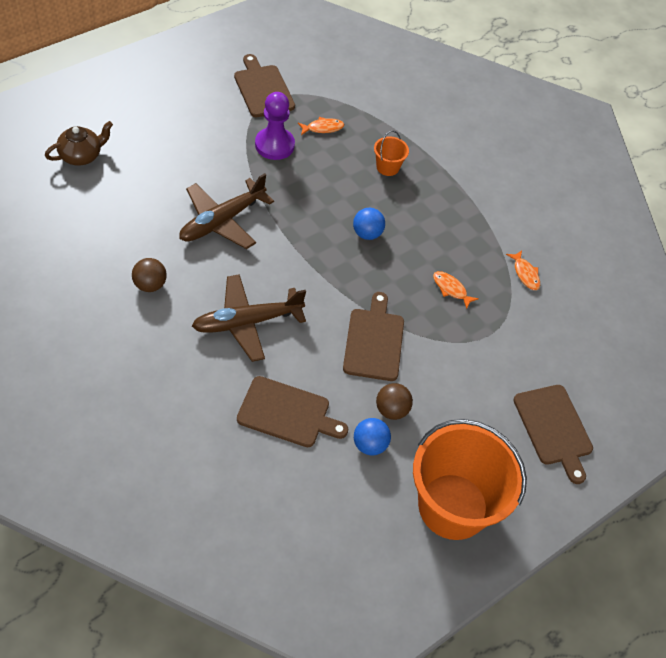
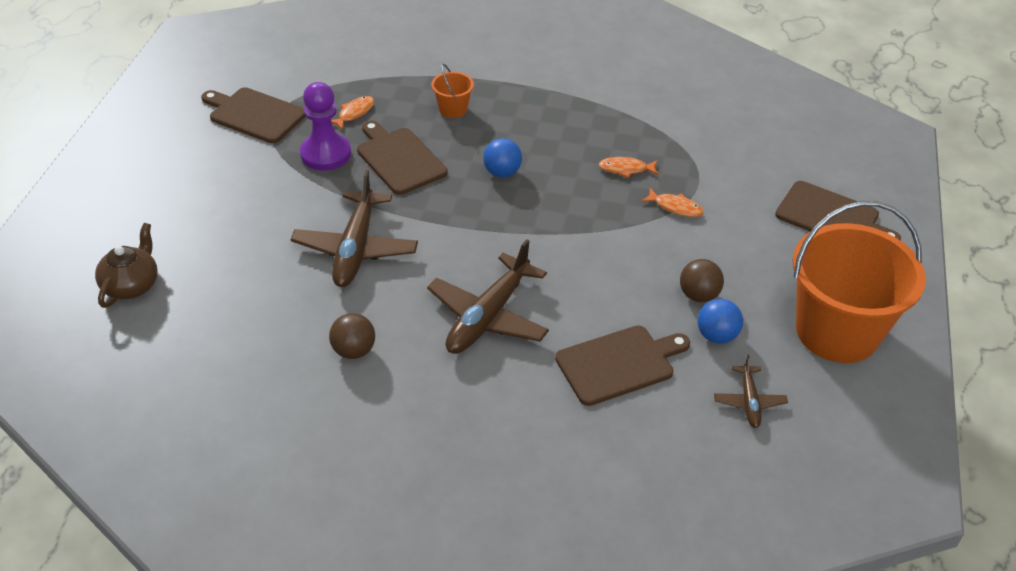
camera: 35 degrees left, 10 degrees down
brown cutting board [343,292,404,381] -> brown cutting board moved to [357,121,448,195]
orange fish [506,250,540,290] -> orange fish moved to [641,188,704,217]
none -> brown plane [714,354,788,428]

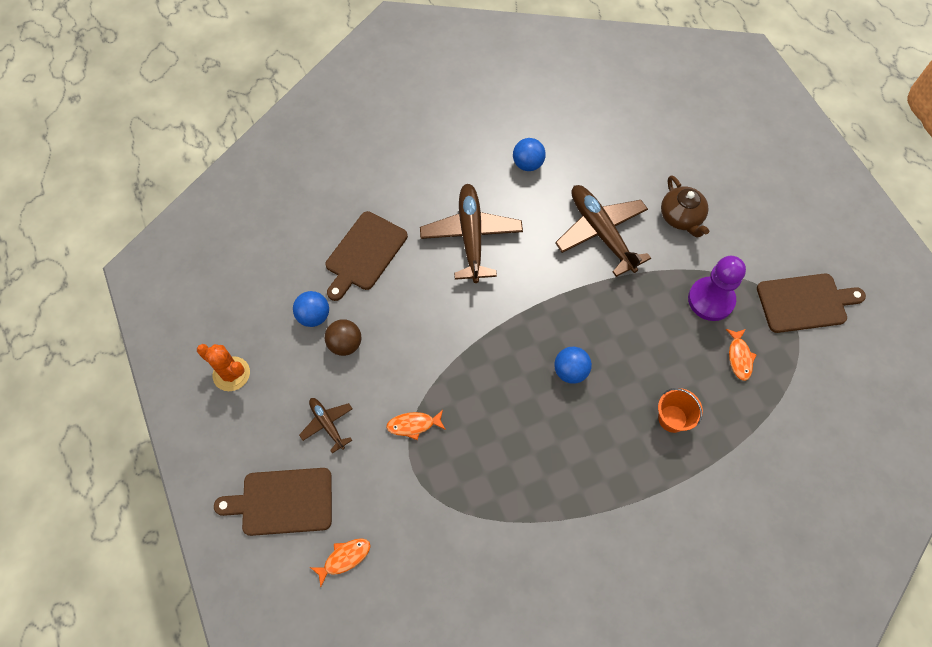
camera: 145 degrees right, 20 degrees up
brown teapot [95,223,158,308] -> brown teapot moved to [661,175,709,238]
brown ball [329,313,375,359] -> blue ball [513,138,546,171]
brown cutting board [357,121,448,195] -> none
orange fish [598,157,659,178] -> orange fish moved to [310,538,371,587]
brown plane [714,354,788,428] -> brown plane moved to [299,398,353,453]
orange bucket [793,201,926,363] -> orange cactus [197,344,250,391]

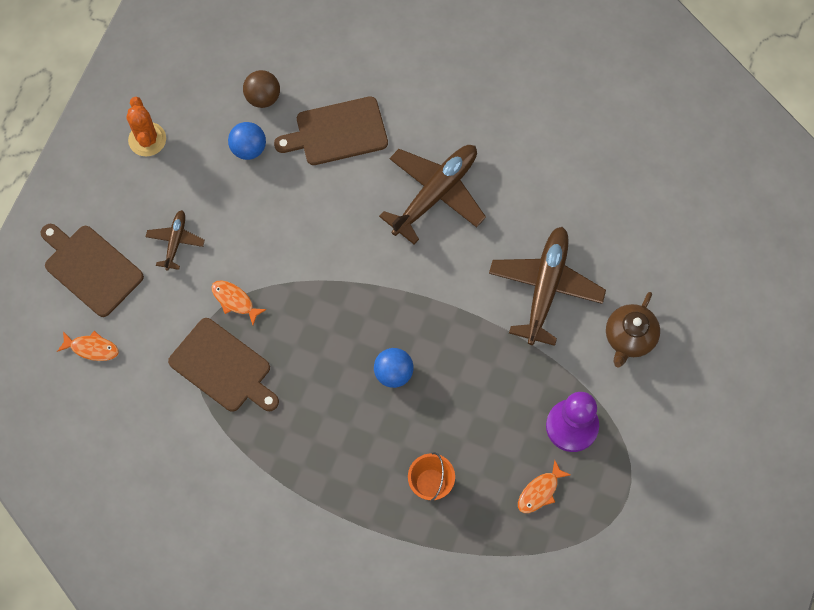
camera: 45 degrees right, 5 degrees up
brown ball [325,319,361,356] -> brown ball moved to [243,70,280,108]
blue ball [513,138,546,171] -> none
brown cutting board [757,273,866,333] -> brown cutting board moved to [168,318,279,412]

